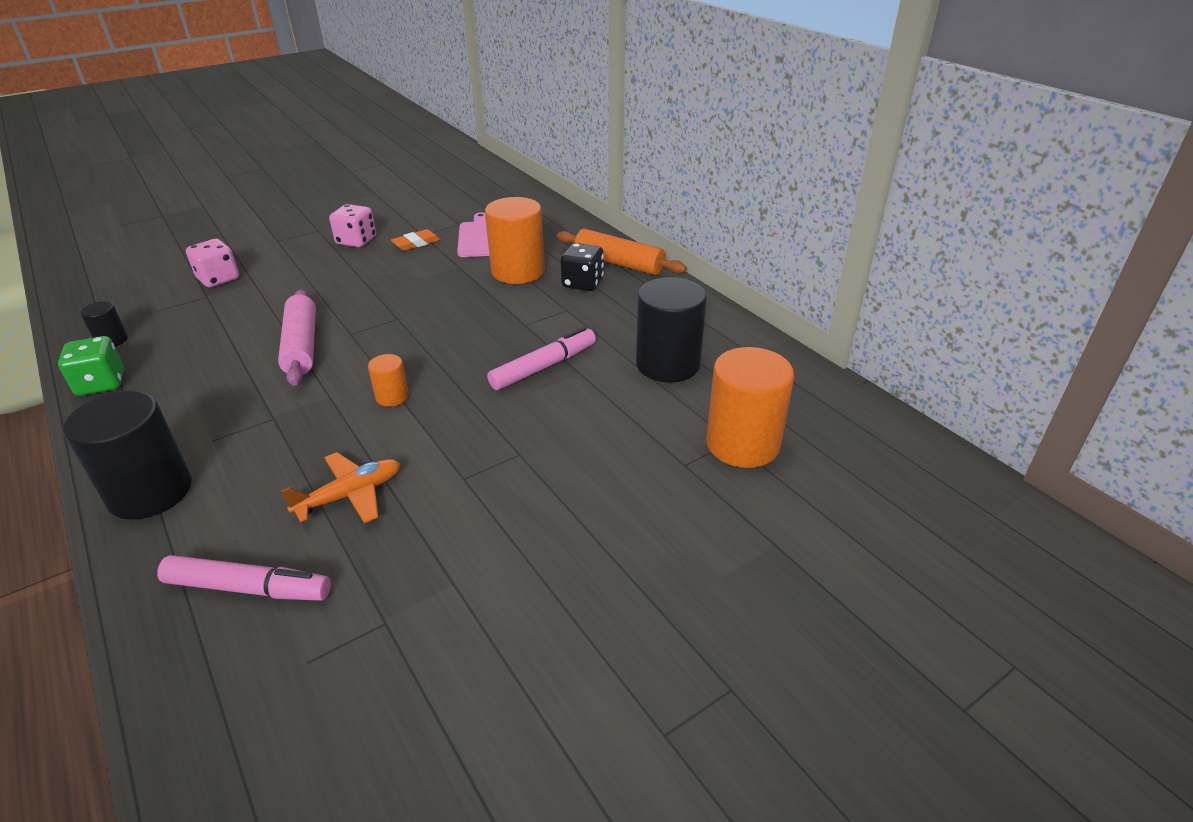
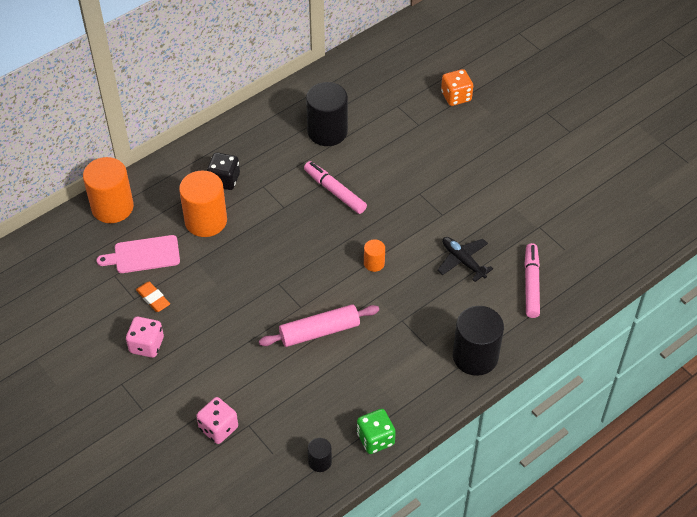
camera: 95 degrees left, 15 degrees up
orange plane [281,452,400,523] -> black plane [437,237,493,282]
orange rolling pin [557,229,687,275] -> none
orange cylinder [706,347,794,468] -> orange cylinder moved to [83,157,134,223]
none -> orange dice [441,69,473,106]

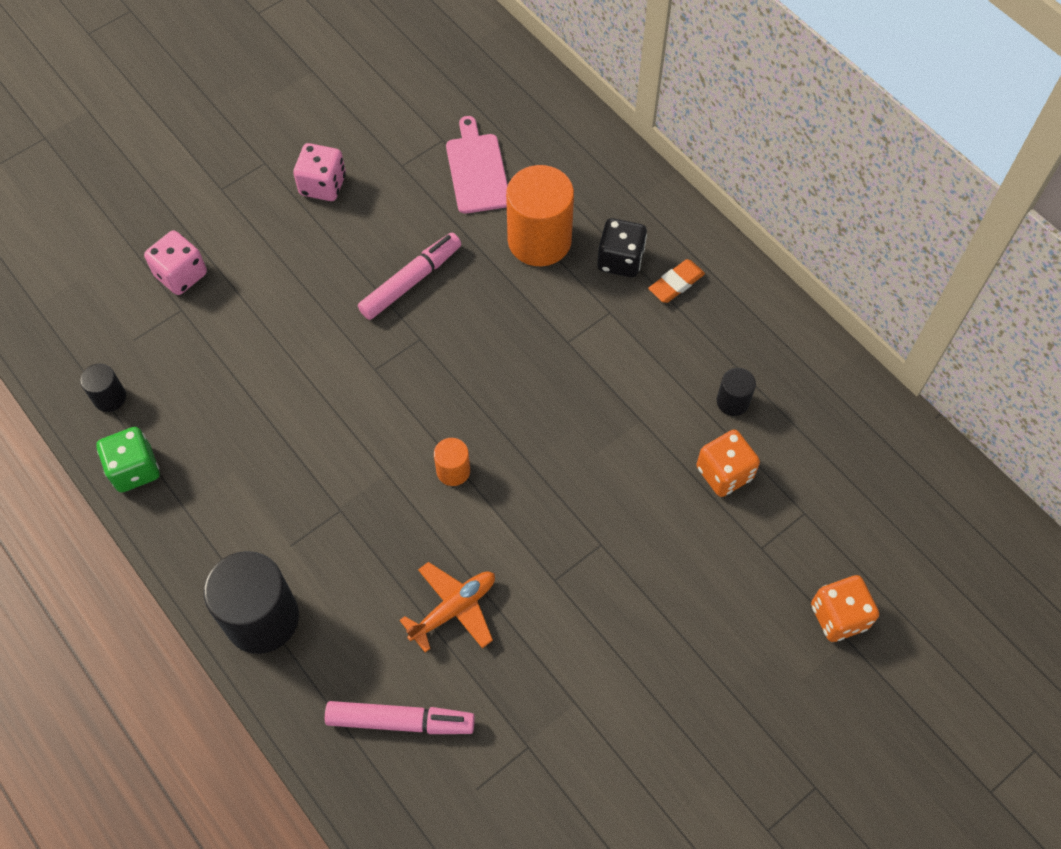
camera: 90 degrees right, 10 degrees up
orange cylinder [83,157,134,223] -> none
orange eraser [136,282,170,312] -> orange eraser moved to [648,259,705,303]
pink rolling pin [259,304,379,347] -> none
pink marker [304,161,367,214] -> pink marker moved to [358,233,461,320]
black cylinder [306,82,348,146] -> black cylinder [717,368,756,416], size x0.48
black plane [437,237,493,282] -> orange plane [399,562,495,653]
none -> orange dice [696,430,760,497]

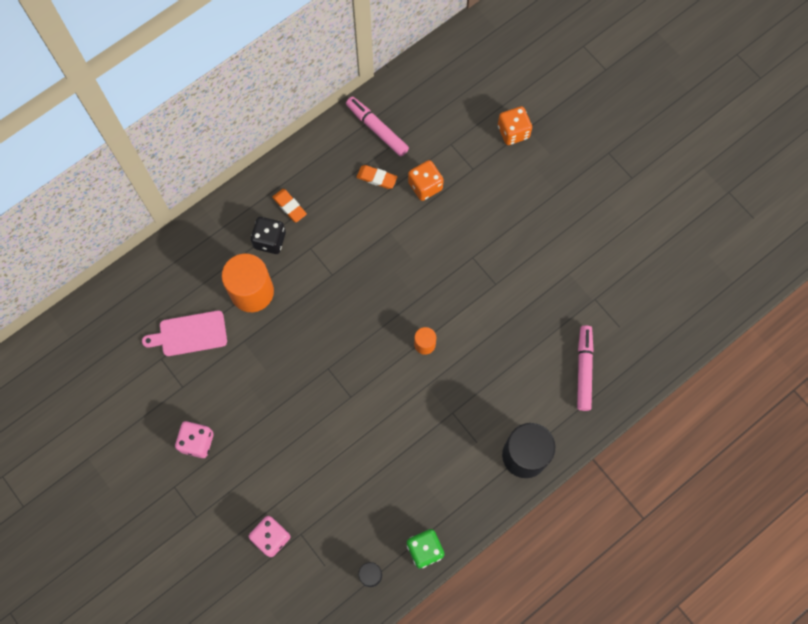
camera: 90 degrees left, 10 degrees up
pink marker [358,233,461,320] -> pink marker moved to [346,97,409,157]
orange plane [399,562,495,653] -> none
black cylinder [717,368,756,416] -> orange eraser [357,165,397,189]

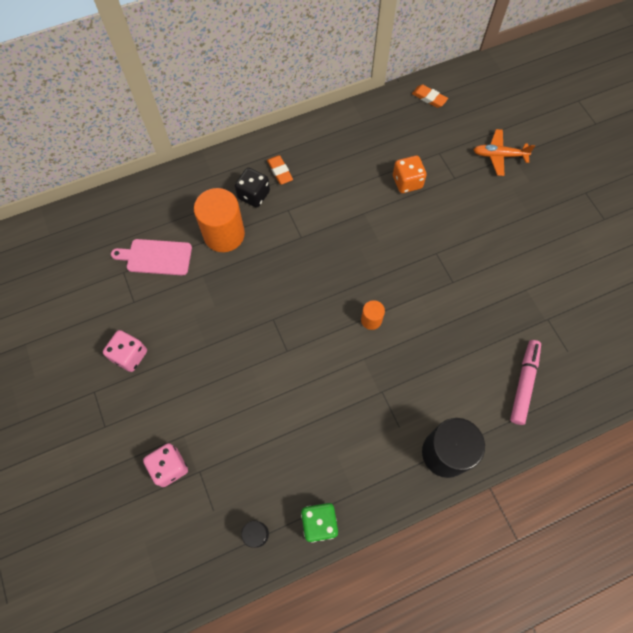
camera: 15 degrees right, 5 degrees down
pink marker [346,97,409,157] -> none
orange eraser [357,165,397,189] -> orange eraser moved to [412,84,448,108]
orange dice [498,106,532,145] -> orange plane [474,129,535,176]

